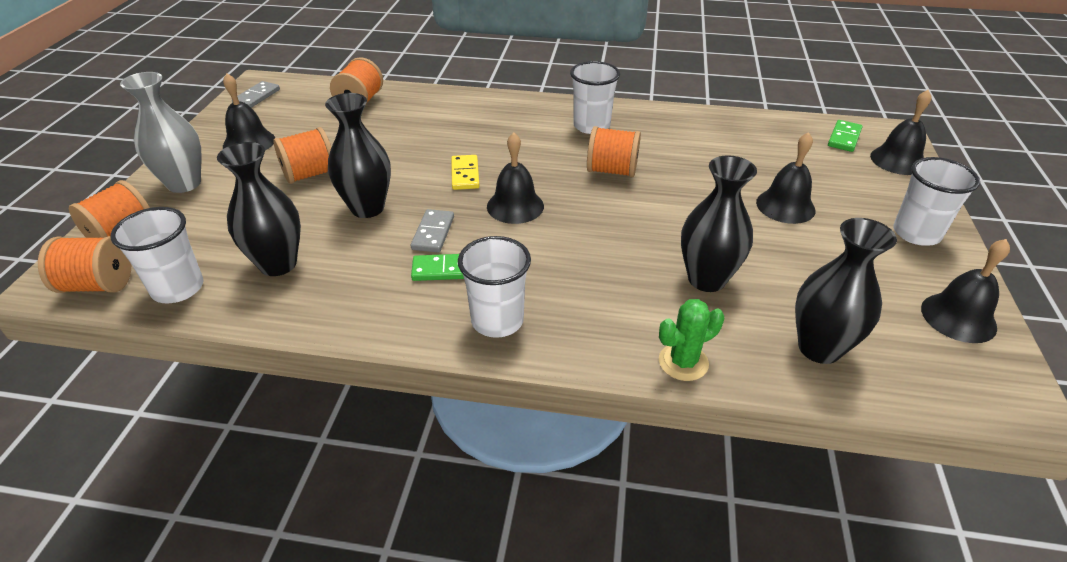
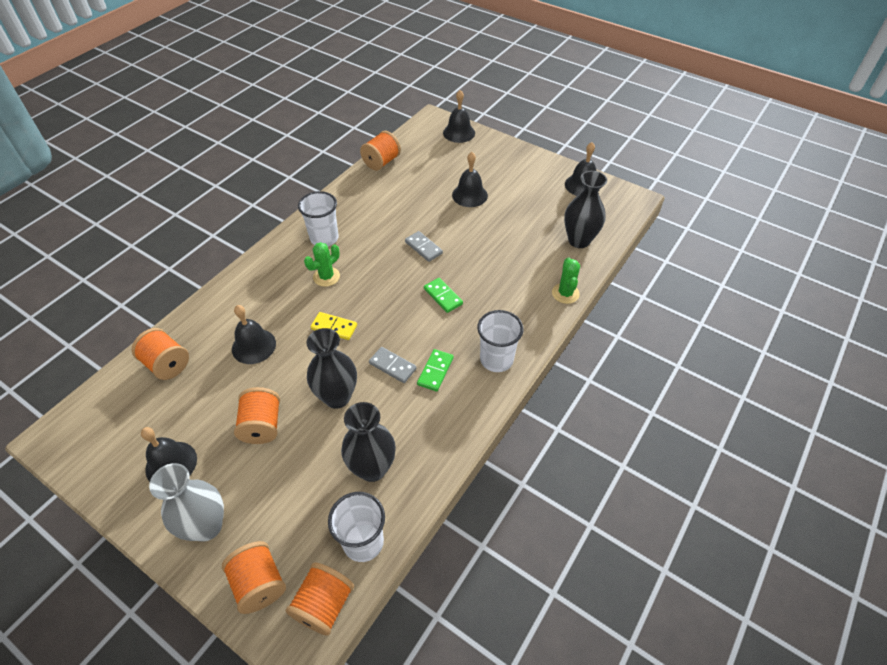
camera: 65 degrees left, 10 degrees up
grey domino [232,81,280,108] -> grey domino moved to [405,231,443,262]
black bell [487,132,544,224] -> black bell moved to [232,305,276,364]
orange spool [587,126,641,177] -> orange spool moved to [360,131,401,171]
black vase [681,155,757,292] -> none
green domino [828,120,862,152] -> green domino moved to [424,278,463,313]
white cup [893,157,980,246] -> none
none -> green cactus [304,242,340,287]

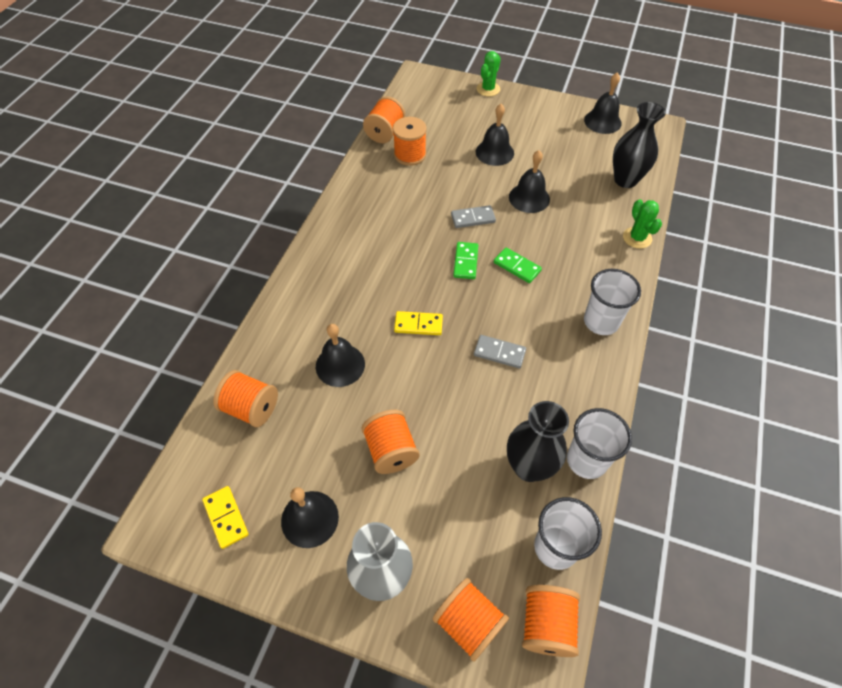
camera: 15 degrees left, 5 degrees up
white cup [298,191,339,246] -> white cup moved to [567,408,632,479]
green cactus [304,242,340,287] -> green cactus moved to [477,51,501,97]
black vase [306,328,357,409] -> none
grey domino [405,231,443,262] -> grey domino turned 45 degrees counterclockwise [451,205,496,228]
green domino [417,349,454,391] -> green domino moved to [453,242,478,279]
black bell [443,90,475,143] -> black bell moved to [509,150,550,213]
none -> yellow domino [202,486,249,549]
none -> orange spool [393,117,427,166]

